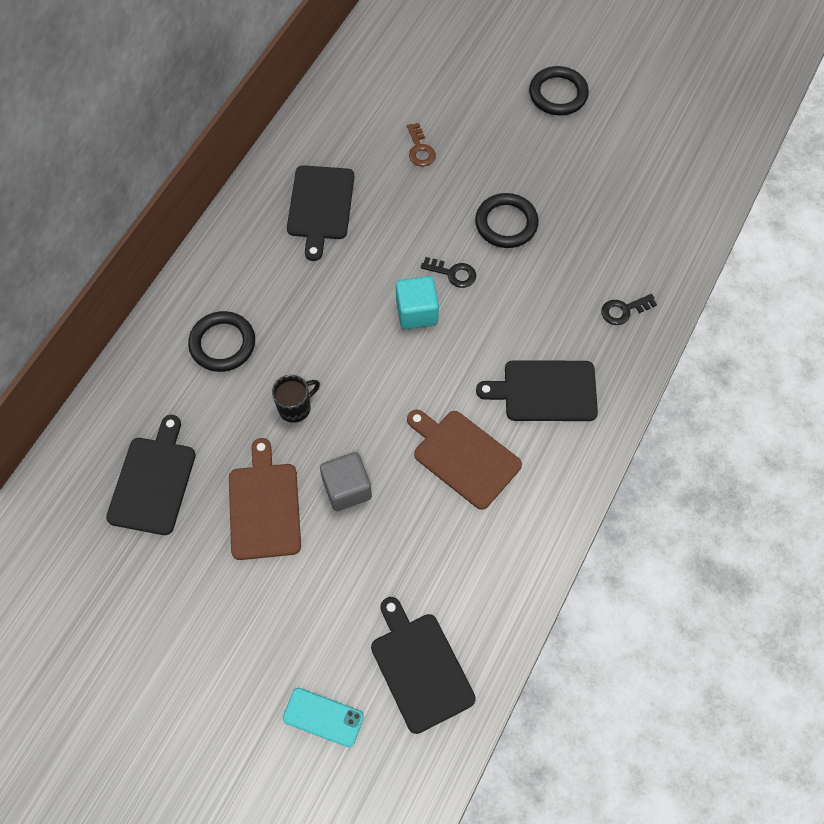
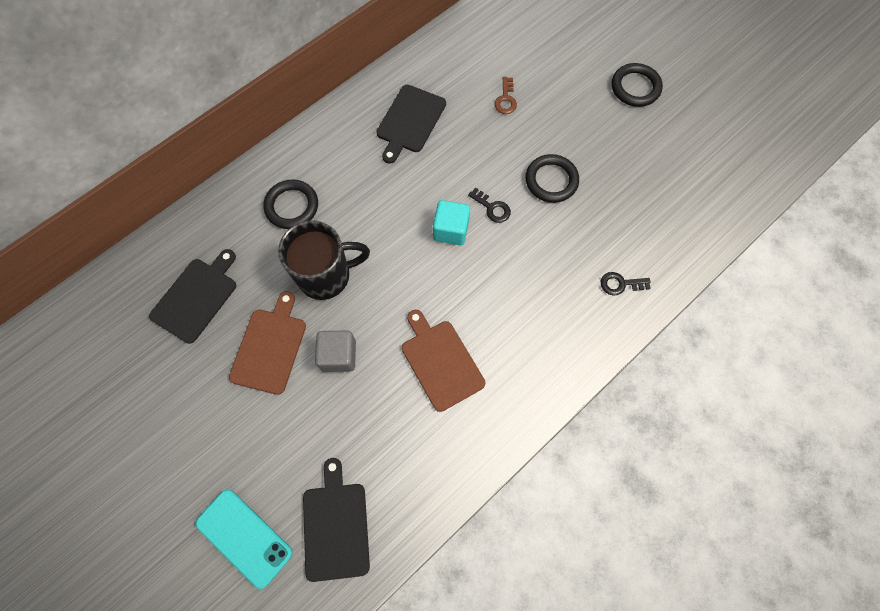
camera: 20 degrees right, 5 degrees up
black mug [272,375,320,423] -> black mug [278,220,370,300], size x1.94
turquoise phone [283,688,364,747] -> turquoise phone [195,489,293,589], size x1.51
black cutting board [476,360,598,421] -> none

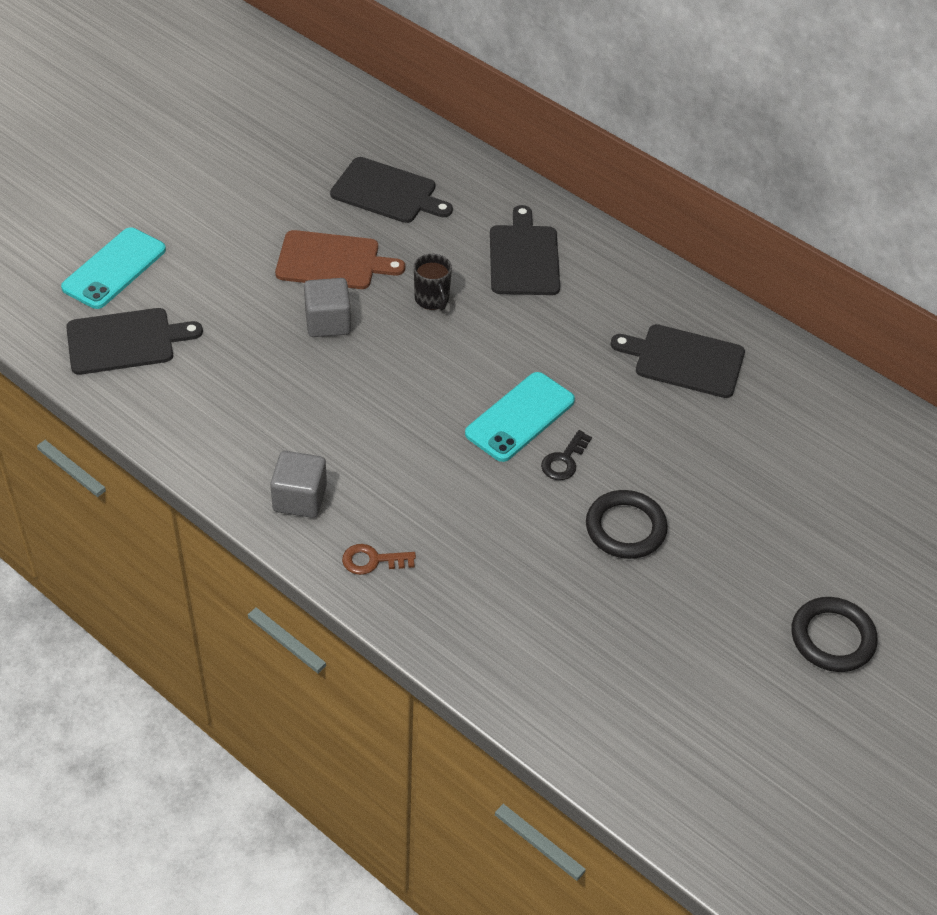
camera: 80 degrees right, 20 degrees down
black ring [263,179,318,229] -> black cutting board [490,205,560,295]
black mug [278,220,370,300] -> black mug [414,254,452,310], size x0.51
brown cutting board [402,310,485,412] -> none
turquoise cube [433,200,470,245] -> turquoise phone [465,372,575,462]
brown key [494,77,517,114] -> brown key moved to [342,544,416,575]
black key [601,272,651,296] -> none
none -> grey cube [270,451,327,518]

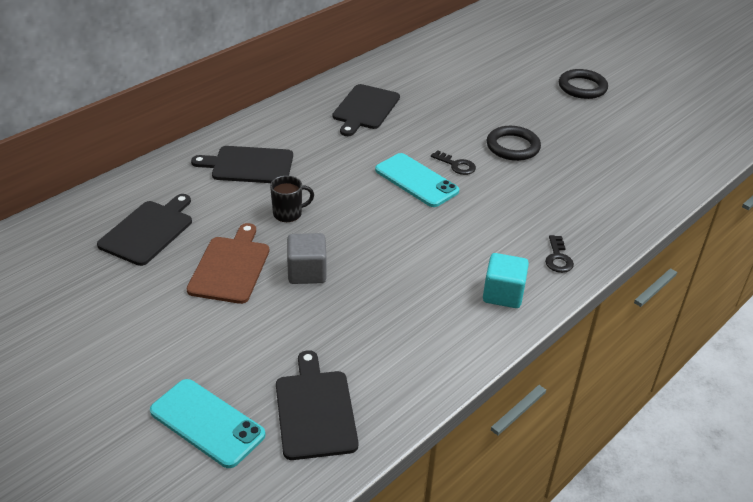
camera: 85 degrees left, 10 degrees down
grey cube [270,451,327,518] -> turquoise cube [483,253,529,308]
brown key [342,544,416,575] -> black key [545,235,574,273]

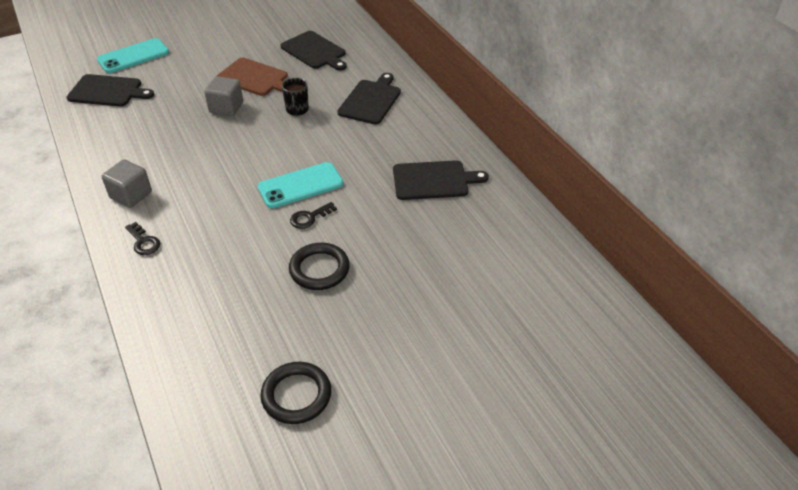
camera: 110 degrees right, 5 degrees up
black cutting board [332,84,400,136] -> black cutting board turned 135 degrees clockwise [393,160,489,200]
turquoise cube [483,253,529,308] -> grey cube [102,159,152,208]
black key [545,235,574,273] -> black key turned 150 degrees counterclockwise [125,222,160,255]
black ring [559,69,608,99] -> black ring moved to [260,362,331,424]

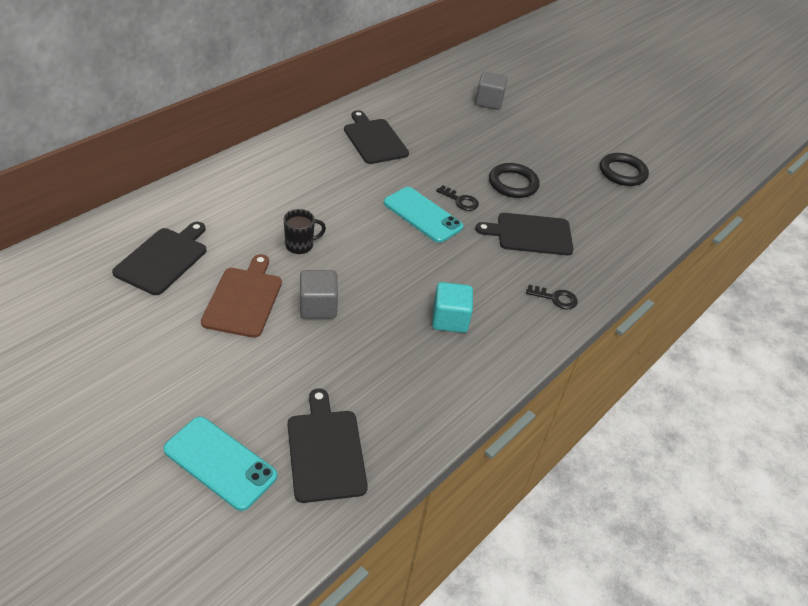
camera: 115 degrees left, 0 degrees up
grey cube [102,159,152,208] -> grey cube moved to [475,72,507,110]
black key [125,222,160,255] -> black key turned 75 degrees clockwise [526,285,578,309]
black cutting board [337,73,401,125] -> black cutting board moved to [475,213,574,255]
none -> turquoise cube [432,282,473,333]

